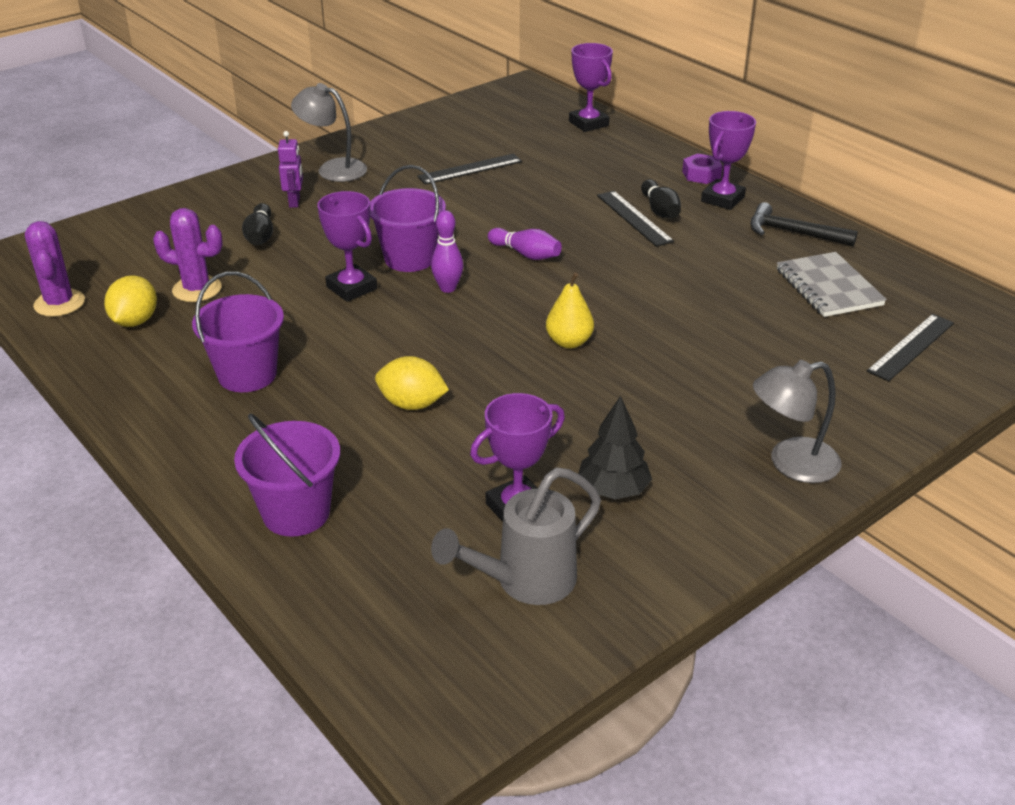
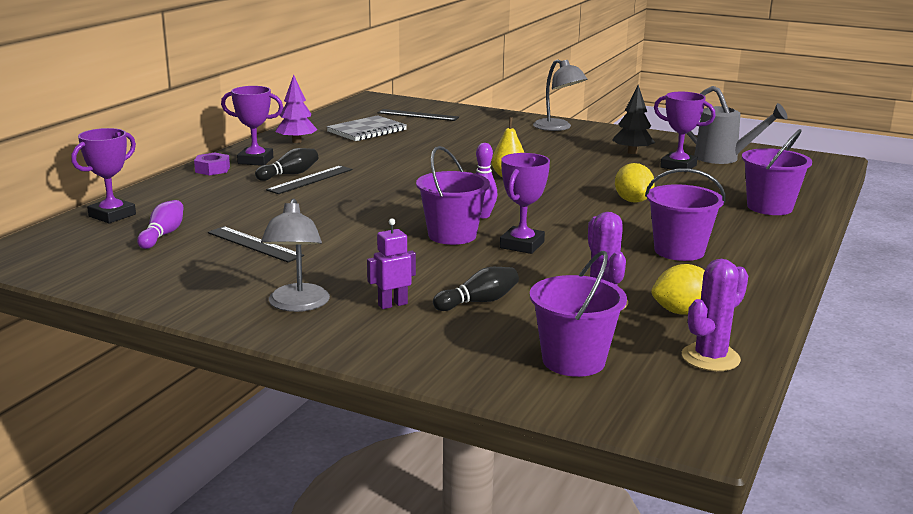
camera: 115 degrees left, 15 degrees down
purple bowling pin [488,228,562,260] -> purple bowling pin moved to [137,200,184,249]
black hammer [750,202,858,247] -> purple tree [275,75,318,143]
none -> purple bucket [530,251,627,377]

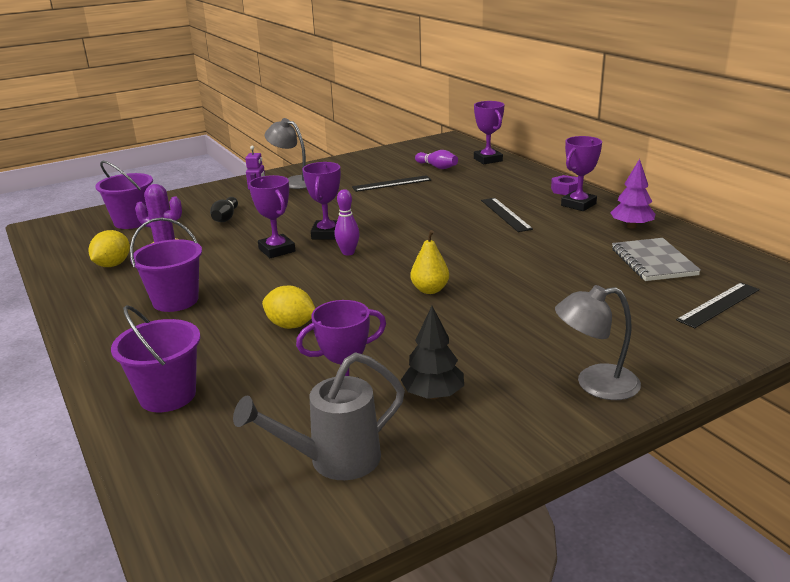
camera: 125 degrees right, 5 degrees up
black bowling pin [255,148,318,181] -> none
purple bucket [416,146,490,245] -> purple trophy [302,162,341,240]
purple cactus [682,259,748,371] -> none

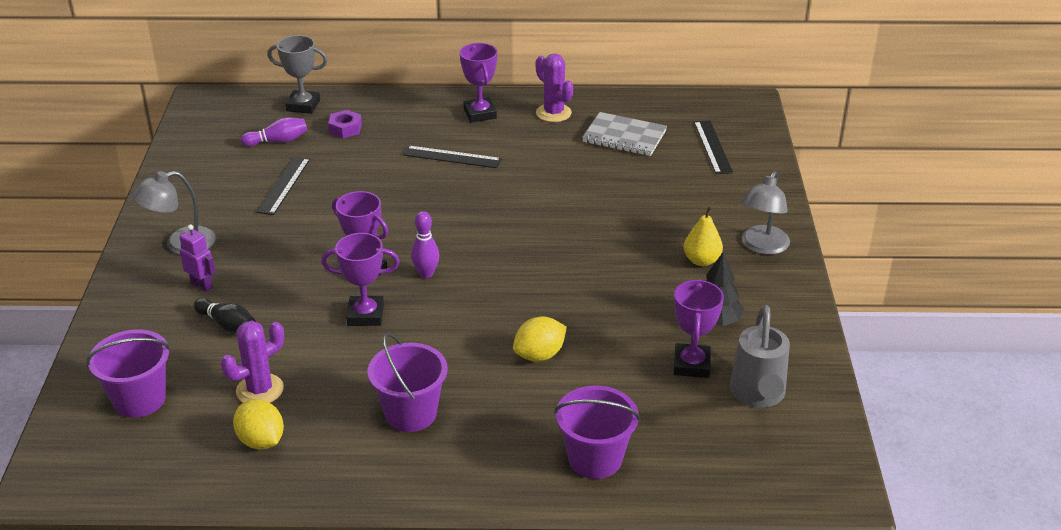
camera: 60 degrees left, 10 degrees up
yellow pear [410,230,449,294] -> yellow pear moved to [684,206,723,266]
purple trophy [474,101,505,164] -> grey trophy [267,35,328,114]
purple nut [551,175,578,195] -> purple nut moved to [328,110,362,138]
purple tree [610,159,655,229] -> purple cactus [536,54,573,122]

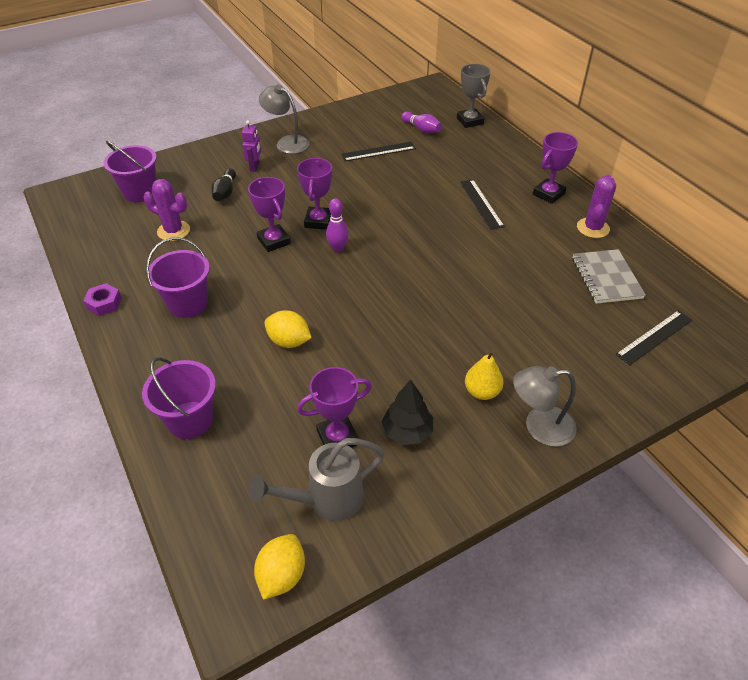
camera: 60 degrees right, 10 degrees up
yellow lemon [233,399,284,450] -> yellow lemon moved to [254,534,305,600]
purple nut [328,110,362,138] -> purple nut moved to [83,283,122,316]

